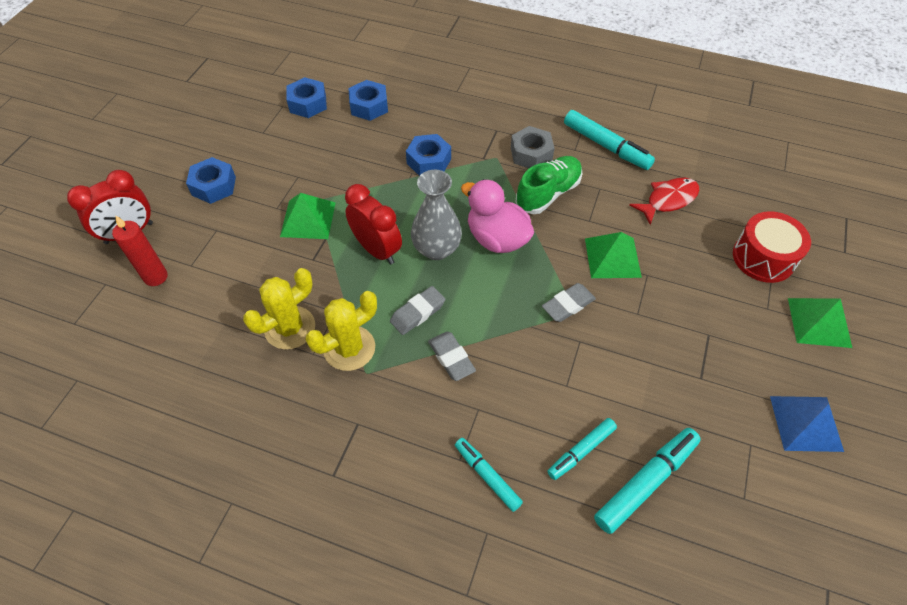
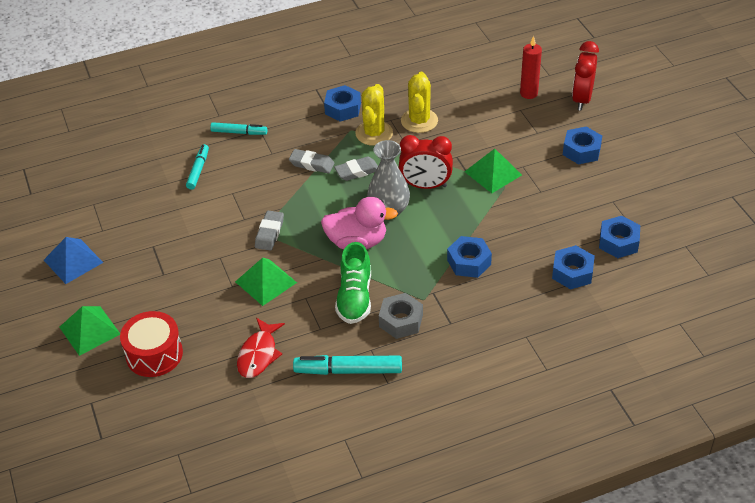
camera: 140 degrees right, 10 degrees down
grey eraser [390,286,445,335] -> grey eraser turned 60 degrees clockwise [334,157,378,181]
turquoise marker [594,428,701,534] -> none
none -> blue nut [324,85,361,122]

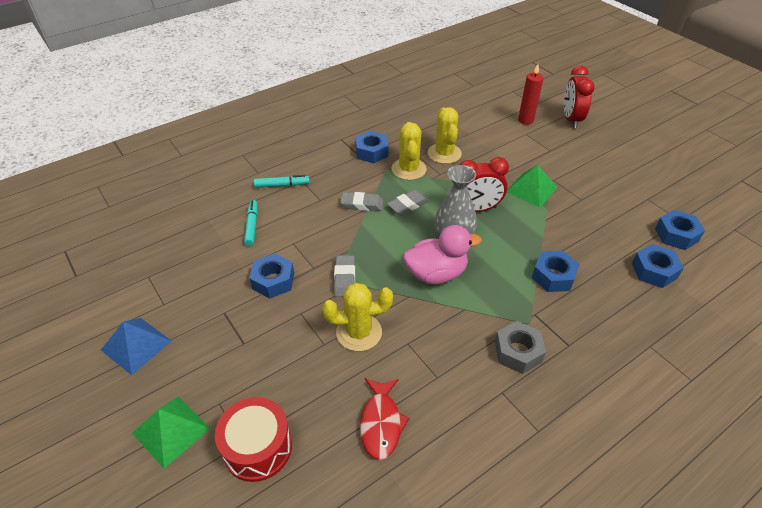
camera: 15 degrees left, 0 degrees up
green pyramid [235,258,297,306] -> yellow cactus [322,283,393,351]
turquoise marker [293,355,402,375] -> none
green shoe [335,242,371,324] -> none
blue nut [563,126,602,164] -> blue nut moved to [249,253,294,299]

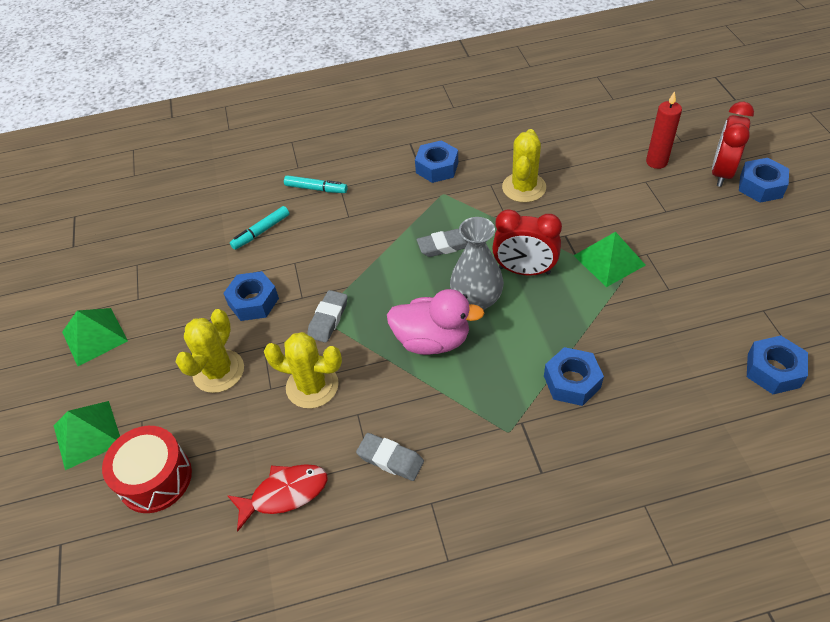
camera: 25 degrees right, 5 degrees up
blue pyramid [101,318,171,375] -> green pyramid [62,308,128,366]
turquoise marker [244,200,258,246] -> turquoise marker turned 150 degrees counterclockwise [230,206,289,250]
grey eraser [340,192,384,211] -> grey eraser moved to [356,433,424,481]
red fish [360,378,410,460] -> red fish turned 135 degrees counterclockwise [227,464,328,532]
yellow cactus [392,122,427,180] -> yellow cactus moved to [175,309,244,393]
grey nut [495,321,546,374] -> none
blue nut [632,244,684,288] -> blue nut moved to [739,158,789,203]

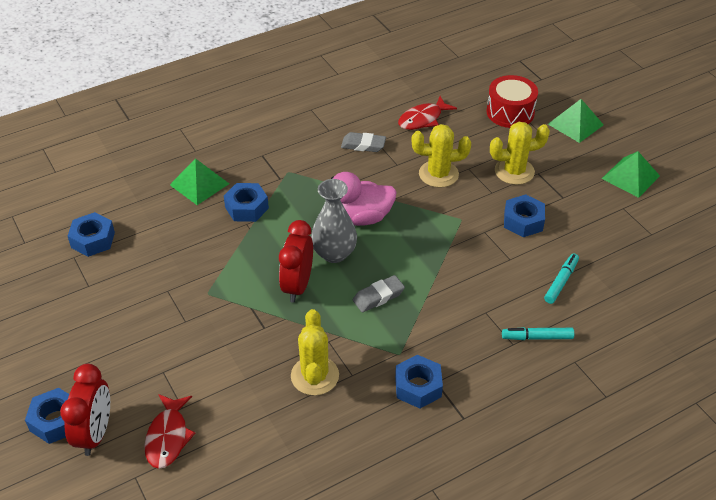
camera: 160 degrees right, 5 degrees down
yellow cactus [175,309,244,393] -> yellow cactus turned 75 degrees clockwise [490,122,550,185]
grey eraser [307,290,348,343] -> none
red clock [492,209,562,276] -> red clock turned 75 degrees counterclockwise [279,220,313,303]
green pyramid [573,232,646,287] -> green pyramid moved to [170,158,229,205]
red candle [646,91,682,169] -> red fish [144,394,196,469]

